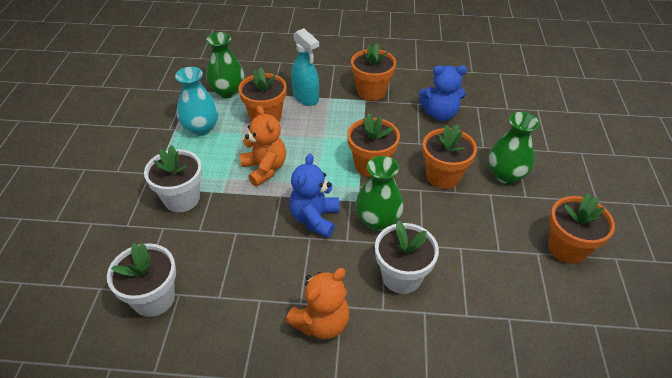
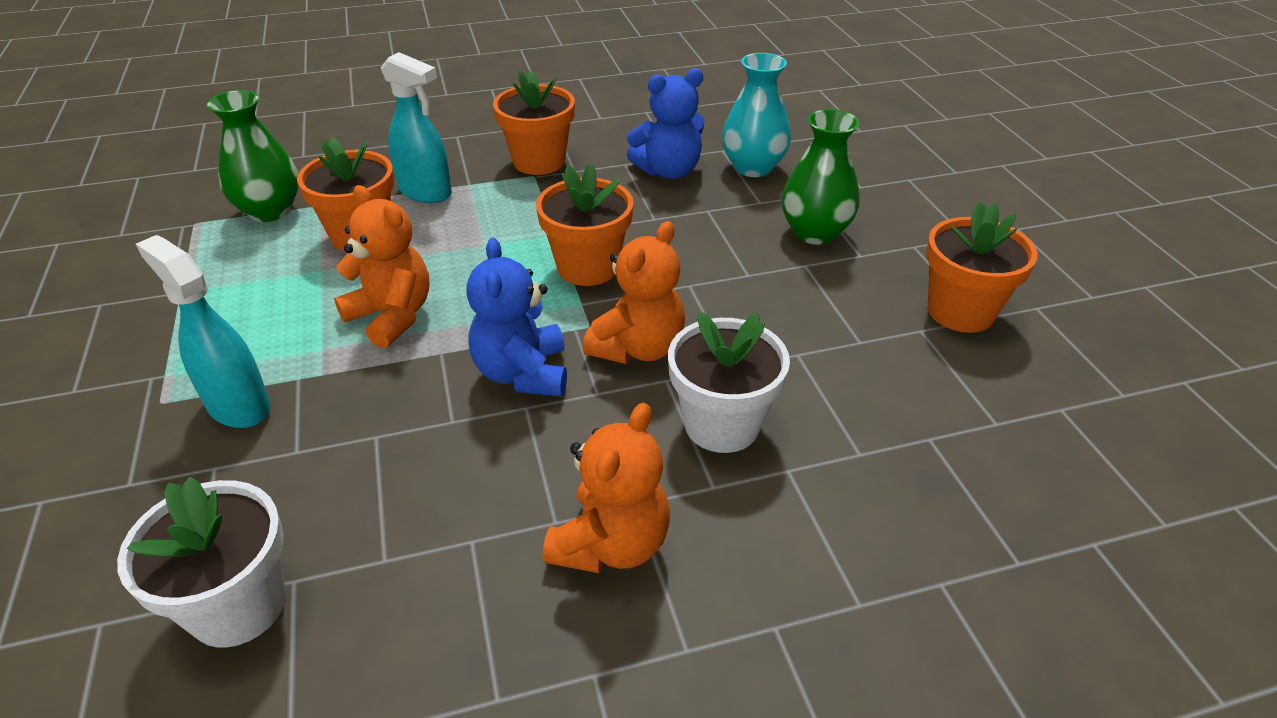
camera: 20 degrees left, 5 degrees down
white flower pot [144,145,202,212] -> turquoise spray bottle [136,235,270,428]
turquoise vase [175,67,219,136] -> turquoise vase moved to [722,53,791,177]
green vase [355,156,404,231] -> orange teddy bear [583,221,685,364]
orange flower pot [422,124,477,189] -> none

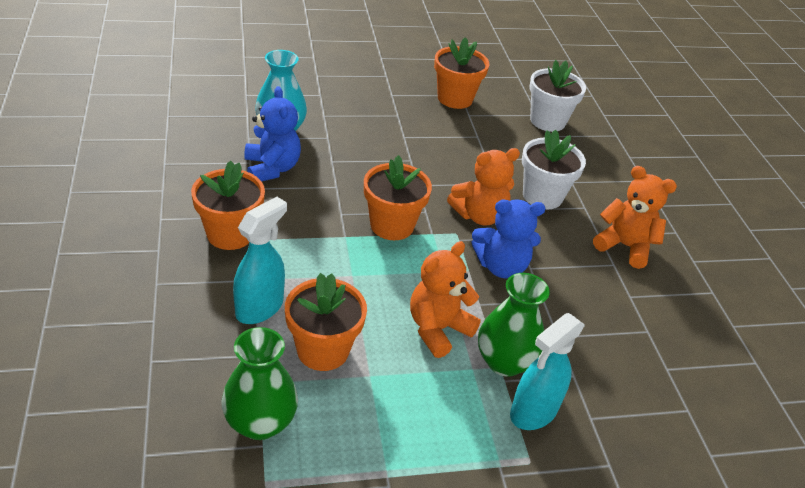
camera: 90 degrees left, 0 degrees up
white flower pot [117,477,286,647] -> white flower pot moved to [529,60,586,132]
orange teddy bear [583,221,685,364] -> orange teddy bear turned 120 degrees clockwise [447,148,520,226]
green vase [782,109,860,245] -> green vase moved to [478,273,550,377]

